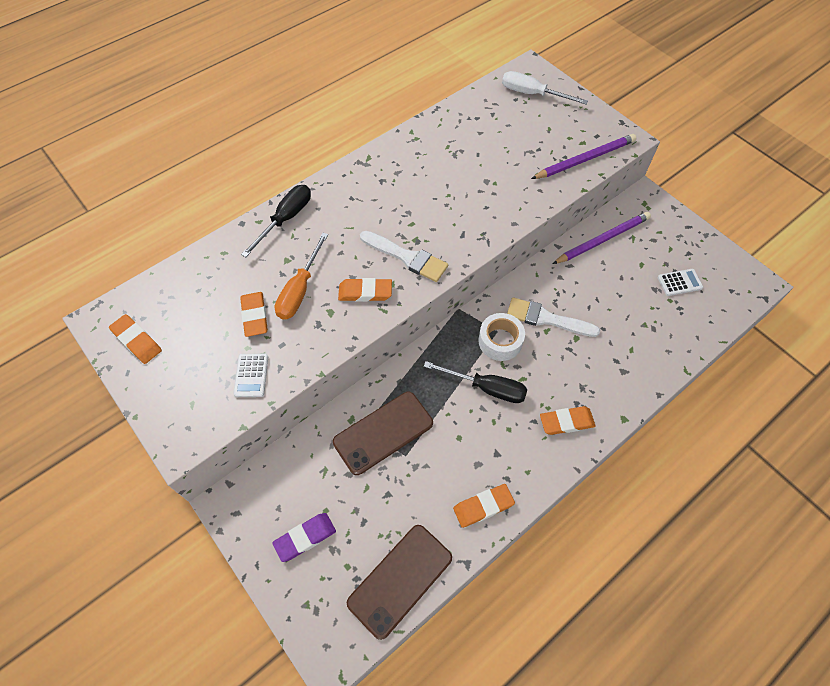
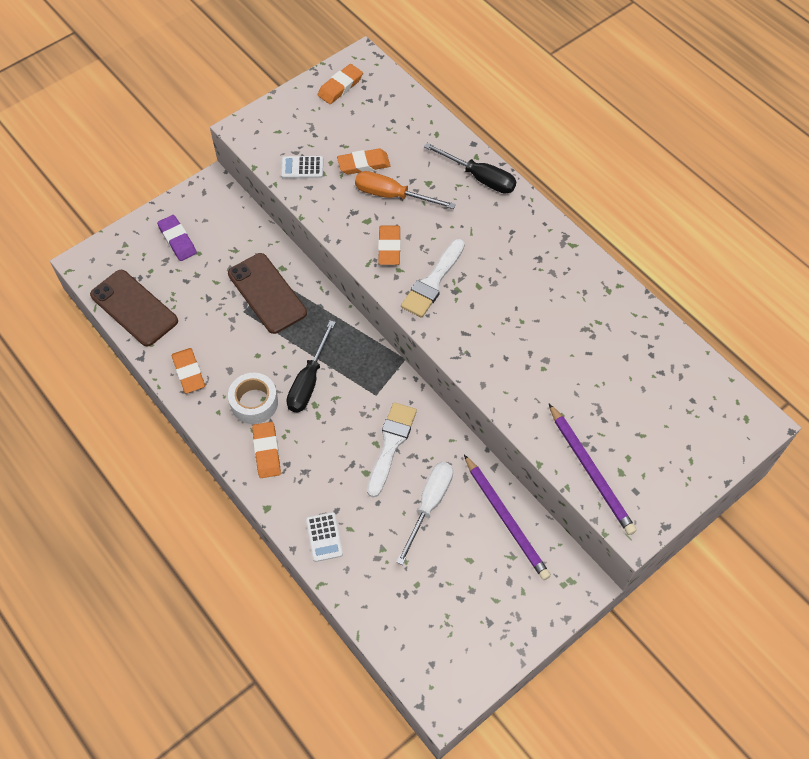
camera: 90 degrees right, 0 degrees up
white tape [478,313,525,361] -> white tape moved to [228,373,278,424]
white screwdriver [502,71,588,105] -> white screwdriver moved to [396,462,453,565]
white calculator [658,269,703,296] -> white calculator moved to [306,512,343,562]

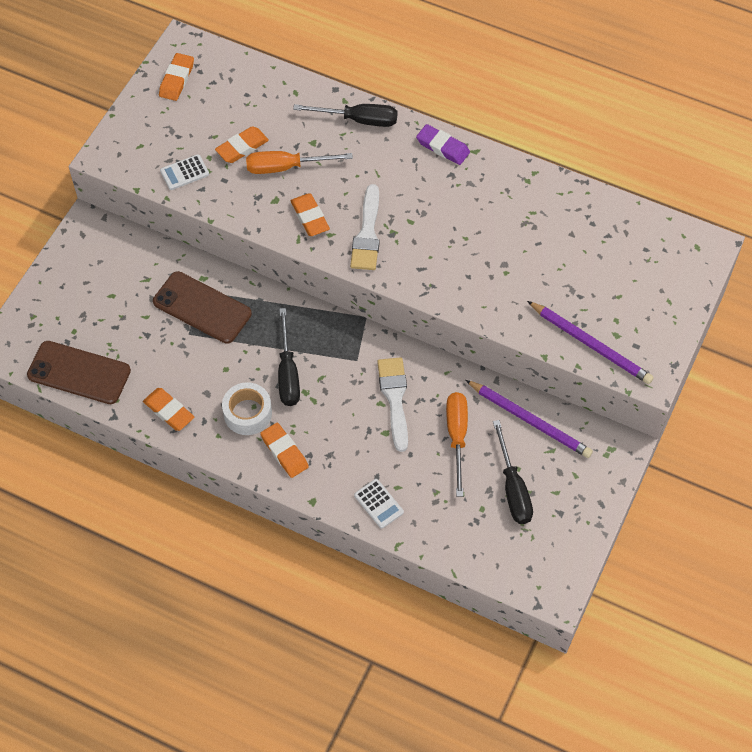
camera: 25 degrees left, 0 degrees up
purple eraser [157,215,197,261] -> purple eraser moved to [416,124,470,165]
white screwdriver [396,462,453,565] -> orange screwdriver [446,392,468,497]
none -> black screwdriver [493,420,533,524]

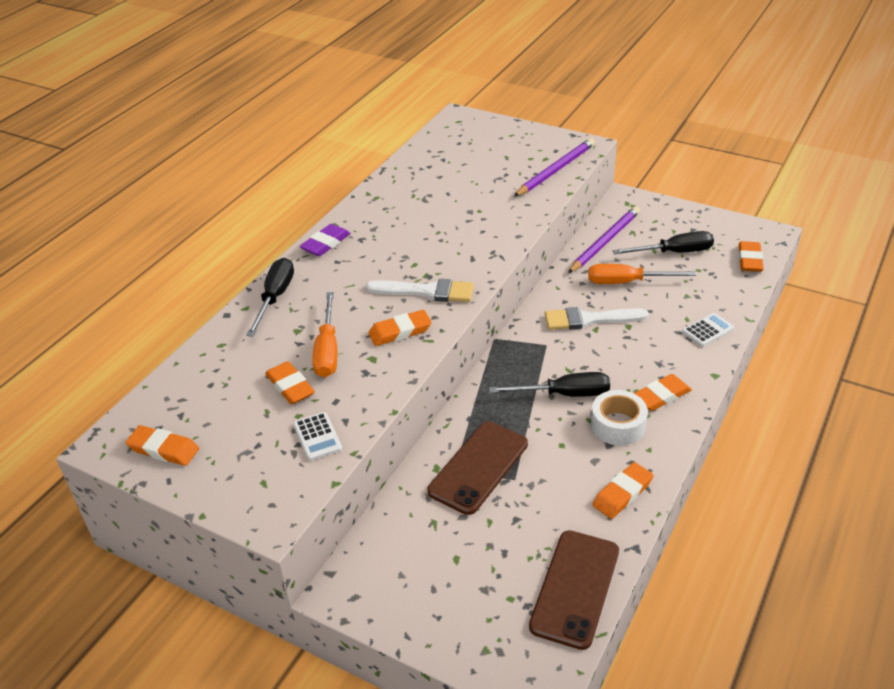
camera: 85 degrees left, 20 degrees down
none -> orange eraser [739,241,764,272]

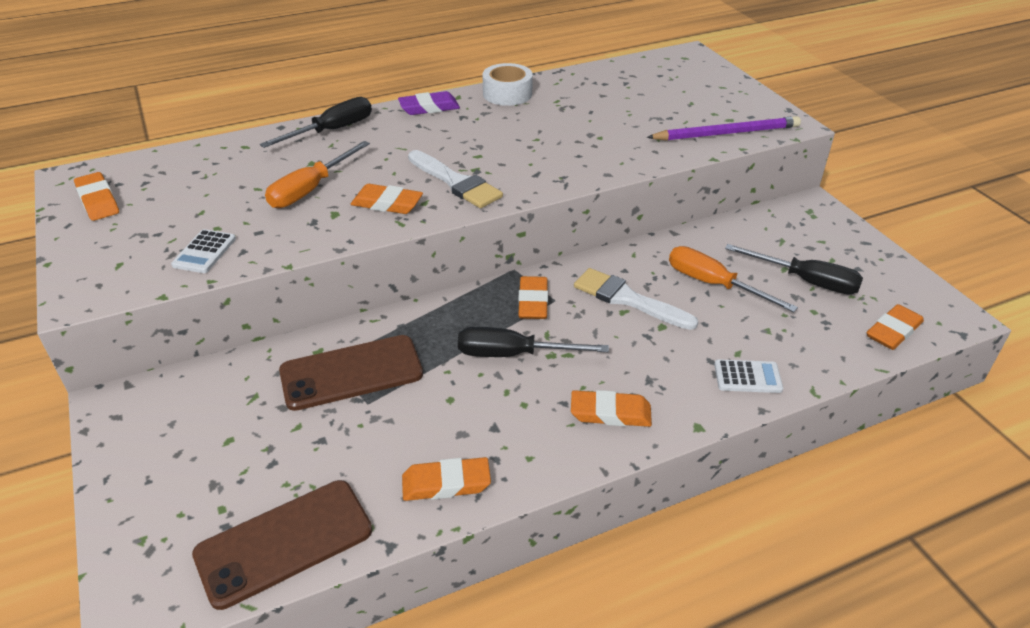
camera: 35 degrees right, 0 degrees up
orange eraser [265,361,315,404] -> orange eraser moved to [518,276,548,319]
black screwdriver [489,372,610,397] -> black screwdriver turned 150 degrees clockwise [458,327,609,357]
purple pencil [568,206,640,273] -> none
white tape [591,390,648,445] -> white tape moved to [483,63,533,106]

